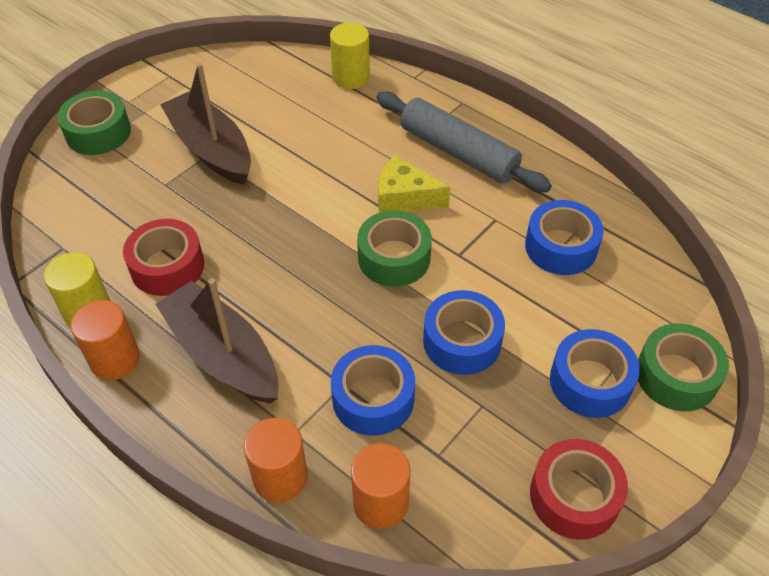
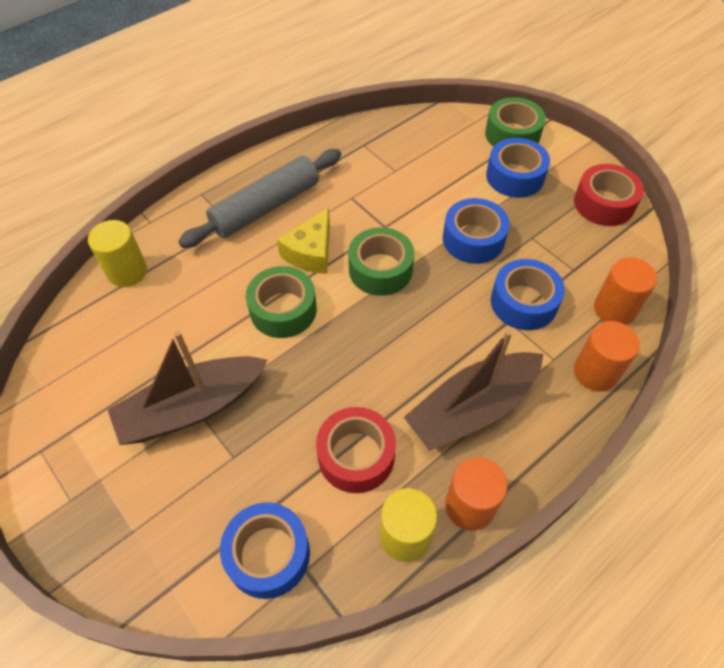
camera: 80 degrees left, 5 degrees up
green tape [57,91,131,155] -> green tape moved to [246,266,317,338]
blue tape [525,200,604,275] -> blue tape moved to [220,502,310,599]

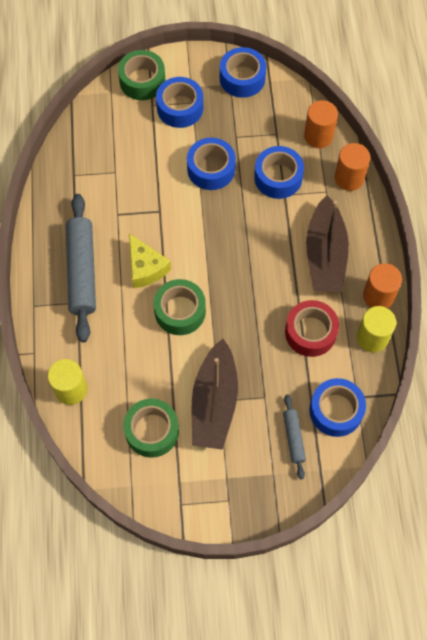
camera: 55 degrees left, 10 degrees up
green tape [348,227,414,296] -> green tape moved to [123,399,179,457]
red tape [574,164,644,226] -> blue tape [220,47,266,98]
none -> grey rolling pin [283,394,306,480]

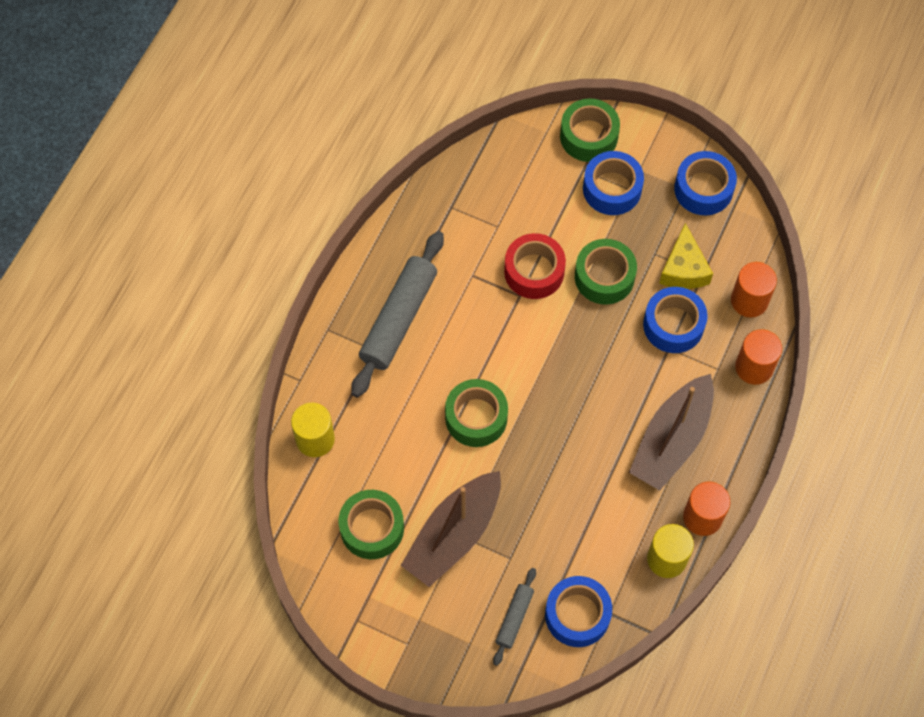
camera: 30 degrees right, 0 degrees up
yellow cheese [129,233,171,288] -> yellow cheese moved to [659,223,713,289]
blue tape [187,138,236,190] -> green tape [575,239,637,305]
red tape [285,300,339,357] -> red tape moved to [504,233,566,299]

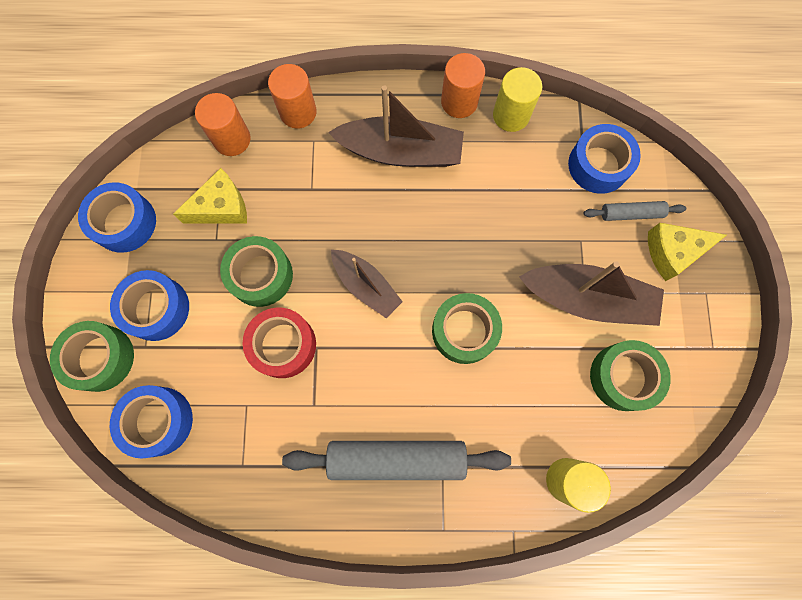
camera: 115 degrees left, 10 degrees up
blue tape [643,287,708,353] -> blue tape moved to [110,385,193,458]
none -> brown boat [331,250,403,318]
none -> yellow cheese [648,223,727,281]

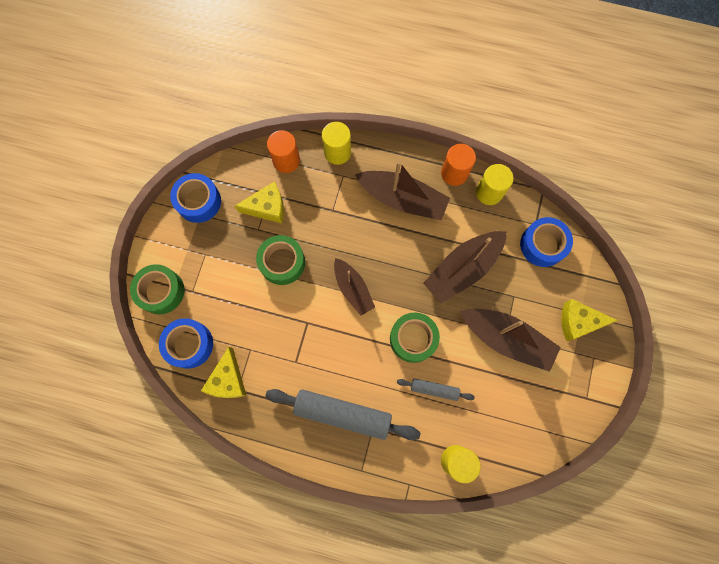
camera: 15 degrees right, 0 degrees up
blue tape [110,270,189,341] -> none
red tape [242,307,316,378] -> none
orange cylinder [268,64,317,129] -> yellow cylinder [322,122,351,165]
grey rolling pin [583,201,686,221] -> grey rolling pin moved to [397,378,475,401]
green tape [590,340,671,411] -> none
none -> yellow cheese [201,347,246,398]
none -> brown boat [423,231,507,303]

